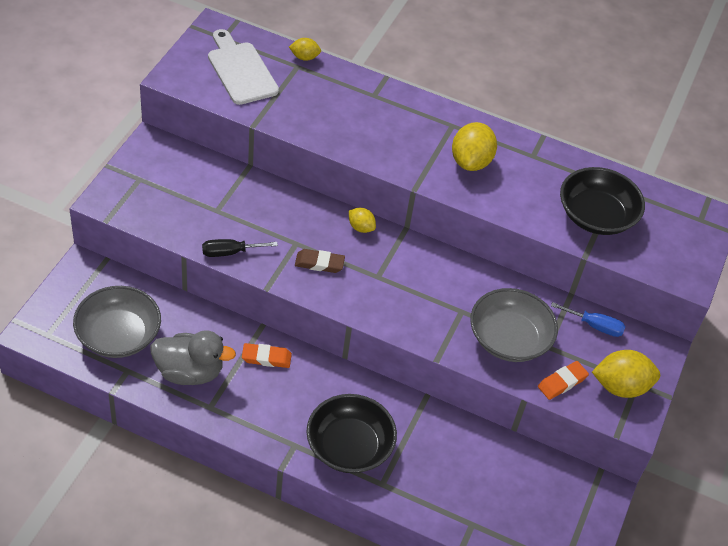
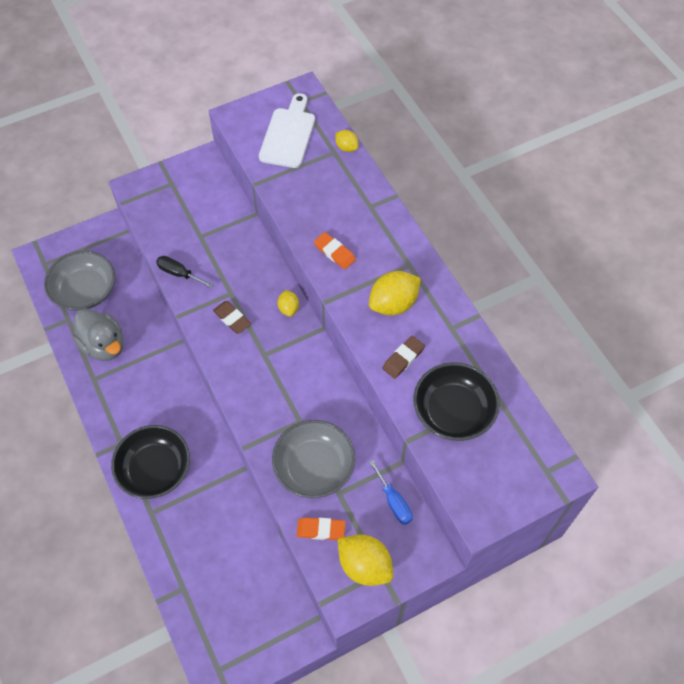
camera: 45 degrees right, 10 degrees up
orange eraser [242,343,292,368] -> orange eraser moved to [314,232,356,269]
none -> brown eraser [382,336,425,379]

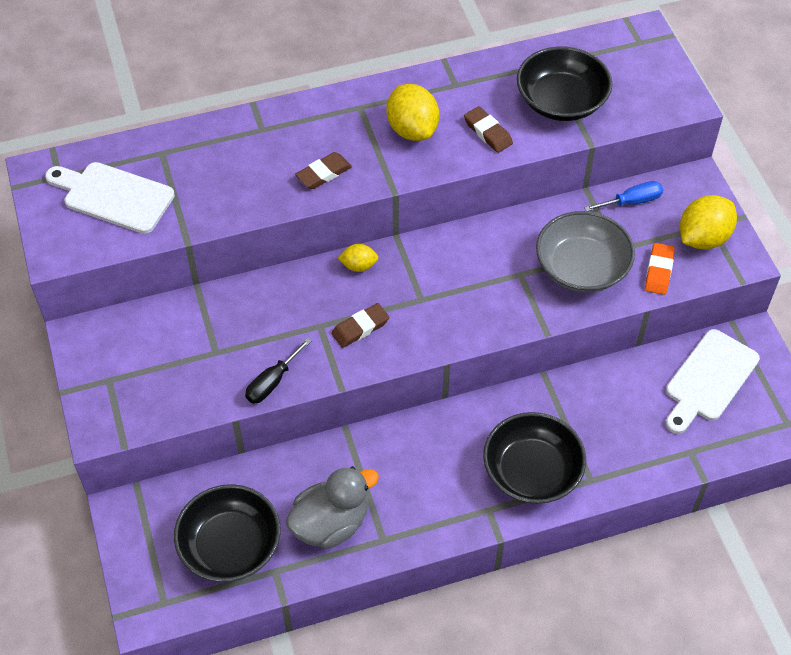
camera: 80 degrees left, 5 degrees down
grey bowl [44,251,115,311] -> black bowl [174,484,281,582]
orange eraser [314,232,356,269] -> brown eraser [295,152,352,189]
yellow lemon [336,130,358,152] -> none
none -> white cutting board [666,329,760,434]

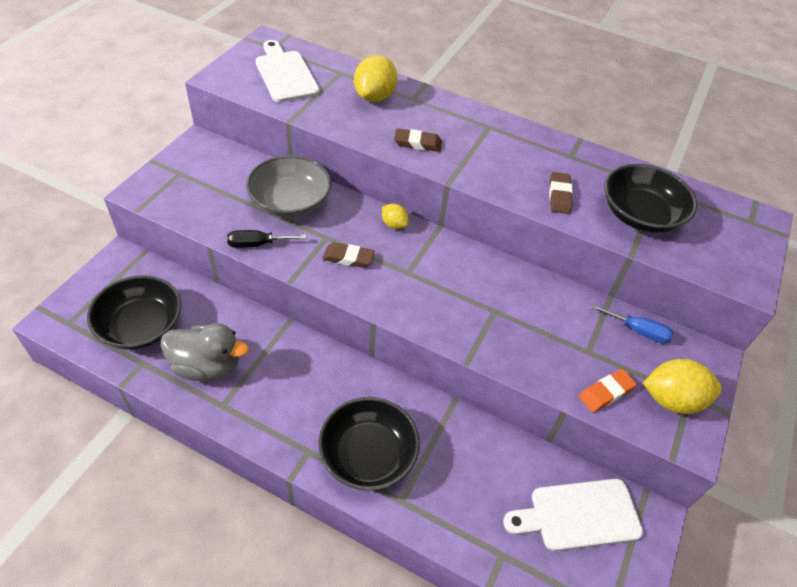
camera: 40 degrees right, 5 degrees down
yellow lemon [386,84,439,141] -> yellow lemon moved to [354,55,397,102]
grey bowl [536,211,635,293] -> grey bowl moved to [246,155,331,218]

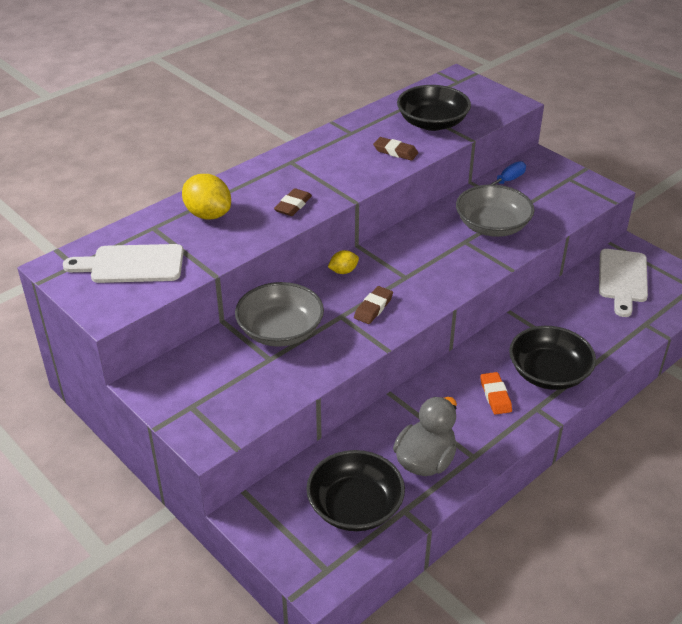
camera: 65 degrees left, 10 degrees down
black screwdriver [227,230,306,248] -> none
orange eraser [579,369,637,413] -> orange eraser moved to [480,372,512,415]
yellow lemon [643,359,722,414] -> none
none -> grey bowl [456,184,534,237]

